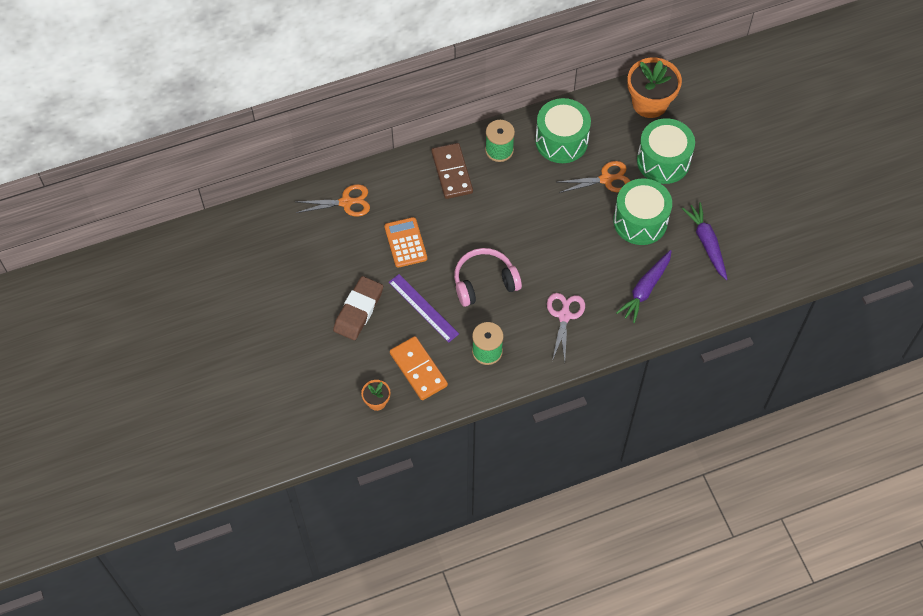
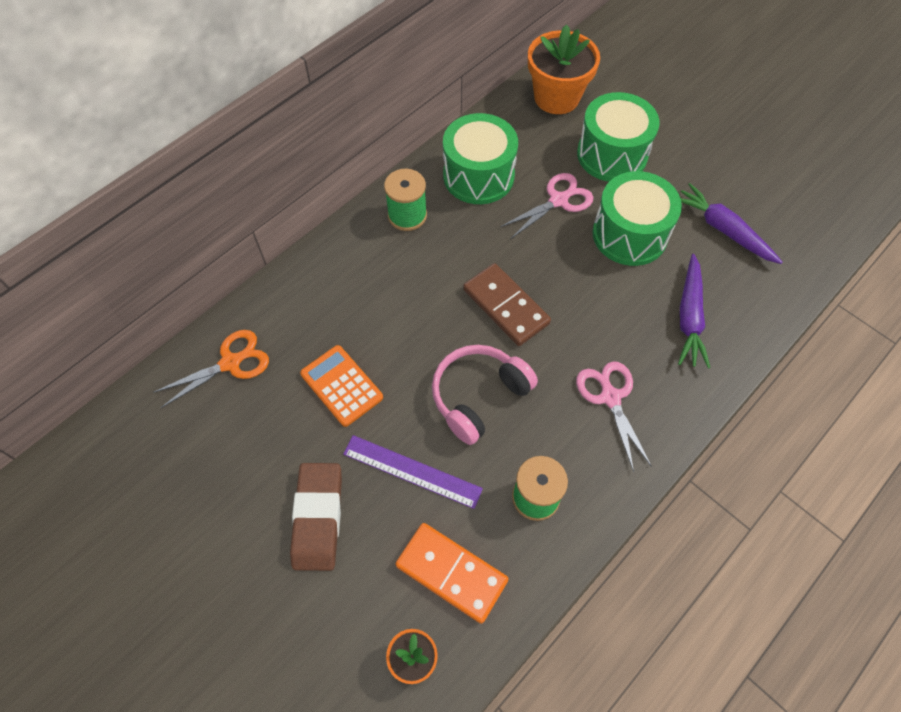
camera: 25 degrees left, 0 degrees up
brown domino [431,143,473,199] -> brown domino moved to [463,263,551,346]
orange scissors [559,161,630,193] -> pink scissors [500,173,594,238]

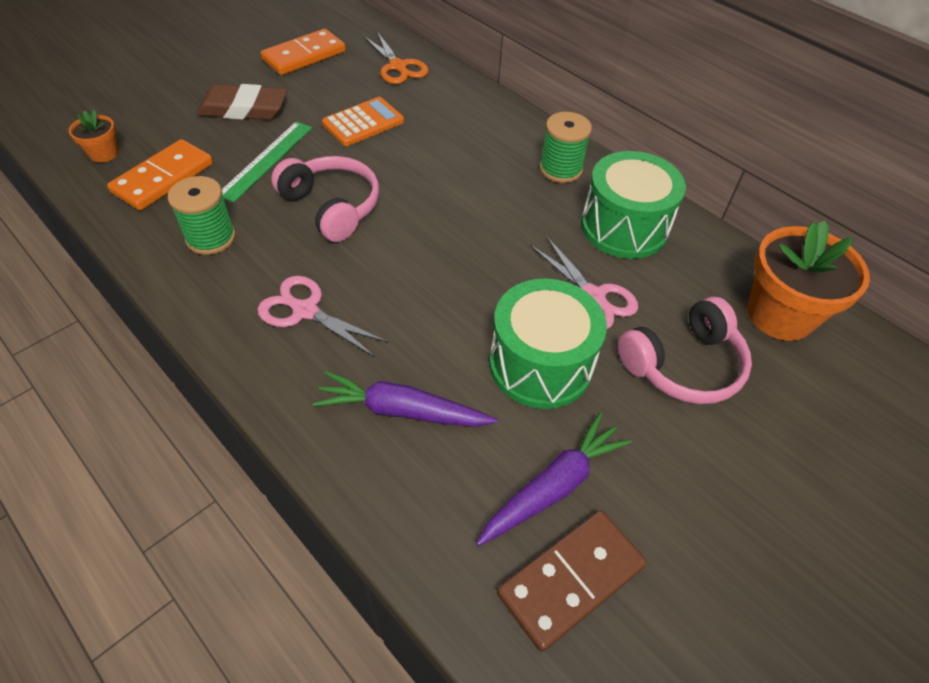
camera: 90 degrees right, 10 degrees down
purple ruler [343,435,483,509] -> green ruler [222,122,313,202]
brown domino [463,263,551,346] -> brown domino moved to [497,510,647,652]
pink scissors [576,361,652,472] -> pink scissors turned 135 degrees counterclockwise [258,276,389,357]
green drum [577,92,659,182] -> pink headphones [618,297,752,404]
none -> orange domino [261,29,346,75]

